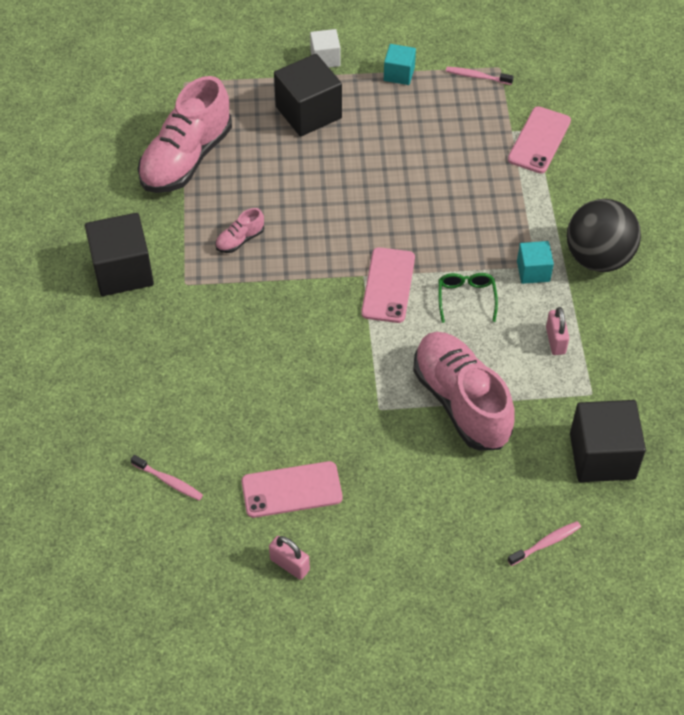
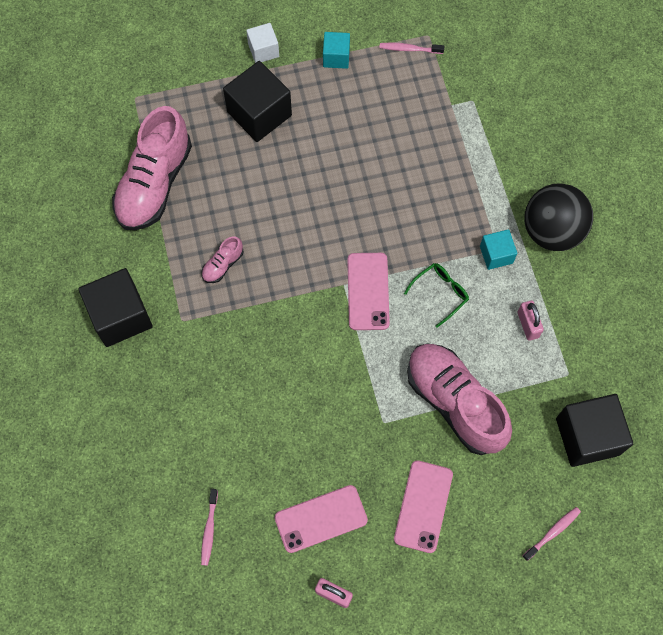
camera: 10 degrees left, 15 degrees up
pink toothbrush [130,455,203,500] -> pink toothbrush turned 75 degrees clockwise [201,489,218,566]
green glasses [438,273,498,323] -> green glasses turned 60 degrees clockwise [404,263,469,328]
pink phone [508,106,571,173] -> pink phone moved to [394,460,453,553]

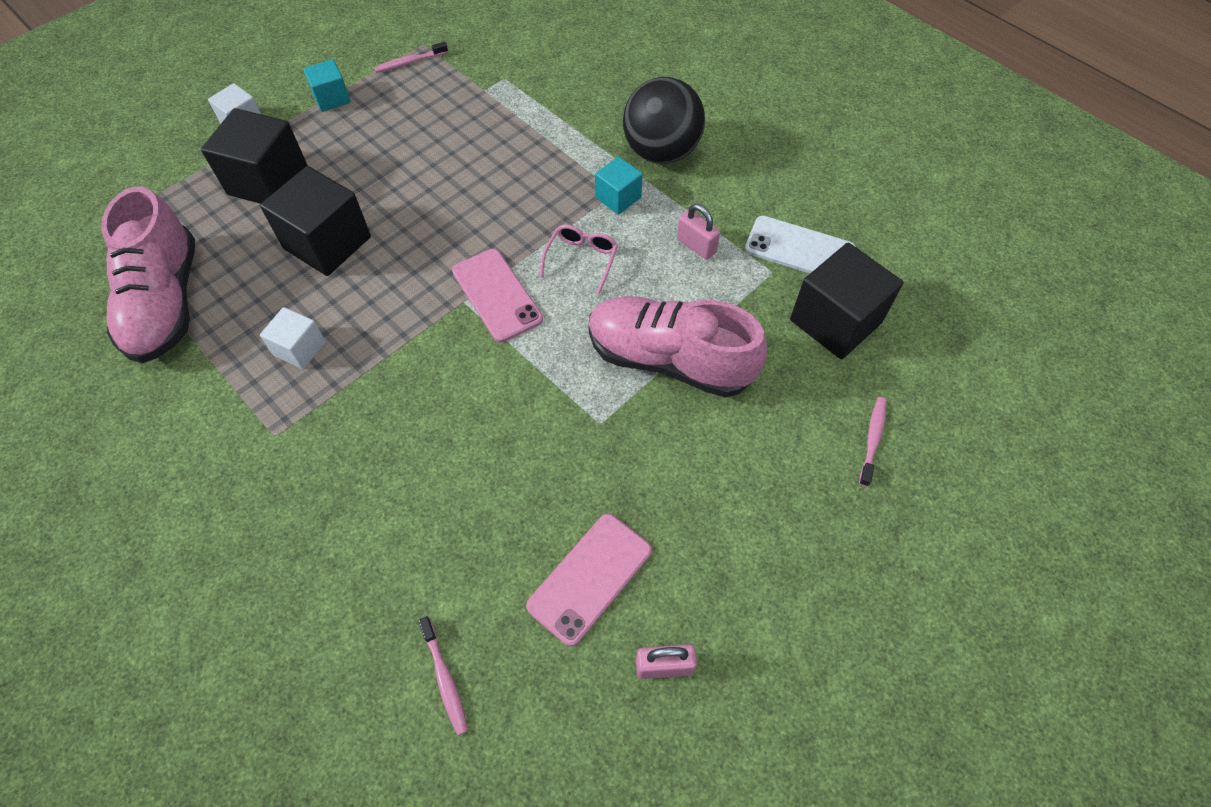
camera: 30 degrees left, 10 degrees down
black cube [78,268,153,347] -> black cube moved to [260,166,371,276]
pink shoe [202,236,243,283] -> white cube [260,307,325,369]
pink phone [394,460,453,553] -> none
green glasses [404,263,469,328] -> pink glasses [540,225,618,294]
none -> white phone [745,216,856,273]

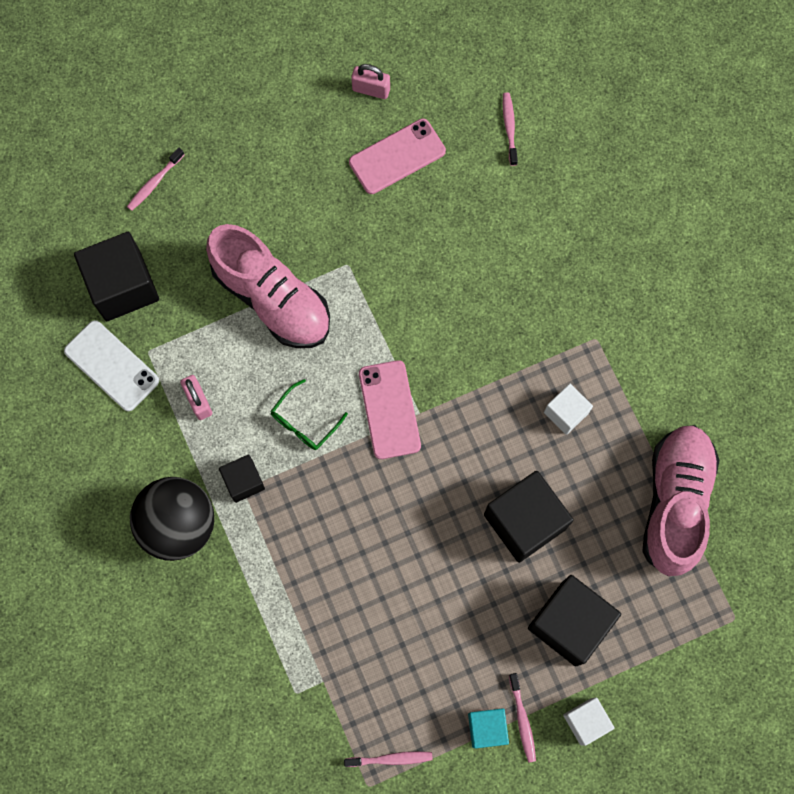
camera: 160 degrees left, 15 degrees up
pink glasses [540,225,618,294] -> green glasses [270,379,348,450]
turquoise cube [595,156,643,215] -> black cube [219,454,265,503]
none -> pink toothbrush [509,673,536,763]

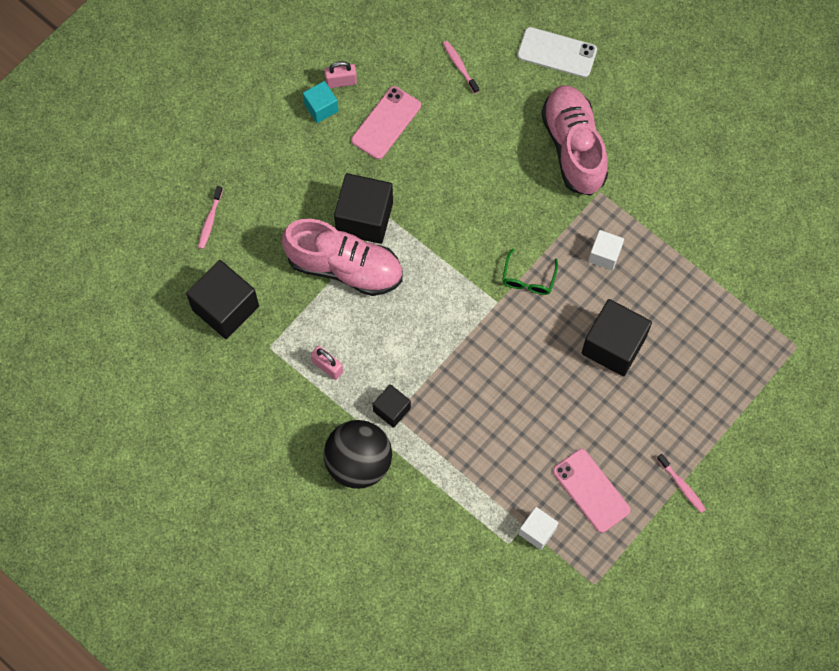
camera: 25 degrees left, 5 degrees down
white phone [64,320,159,411] -> white phone moved to [517,27,597,78]
green glasses [270,379,348,450] -> green glasses moved to [502,248,558,295]
pink toothbrush [344,751,433,767] -> none
pink phone [359,360,421,459] -> pink phone moved to [553,449,631,533]
turquoise cube [468,708,509,748] -> turquoise cube moved to [303,81,339,123]
black cube [528,575,621,666] -> black cube moved to [334,173,393,244]
white cube [563,697,615,746] -> white cube moved to [519,507,559,550]
pink shoe [642,425,719,576] -> pink shoe moved to [541,85,608,195]

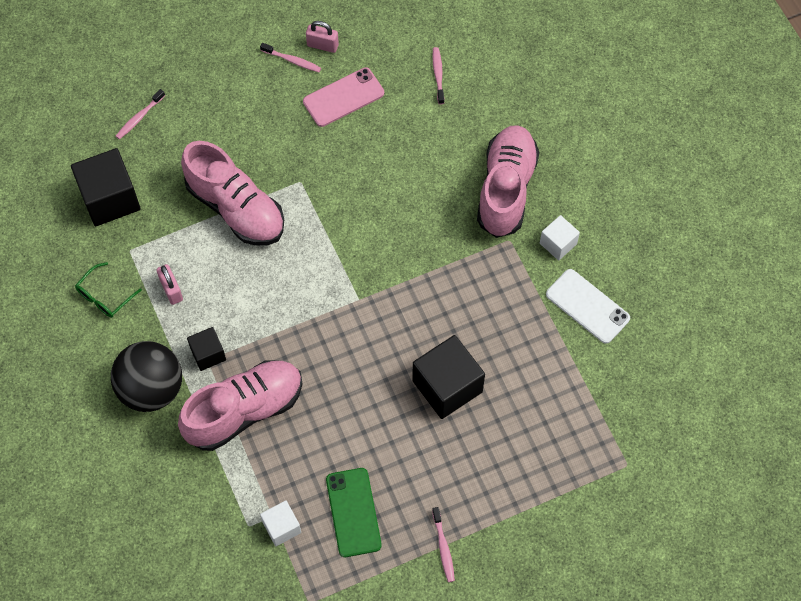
camera: 25 degrees right, 5 degrees down
turquoise cube [303,81,339,123] -> pink toothbrush [260,43,321,72]
black cube [334,173,393,244] -> none
green glasses [502,248,558,295] -> green glasses moved to [75,262,142,318]
white phone [517,27,597,78] -> white phone moved to [546,269,630,344]
pink phone [553,449,631,533] -> green phone [326,468,382,557]
white cube [588,230,624,270] -> white cube moved to [540,215,580,260]
none -> pink shoe [178,360,302,451]

